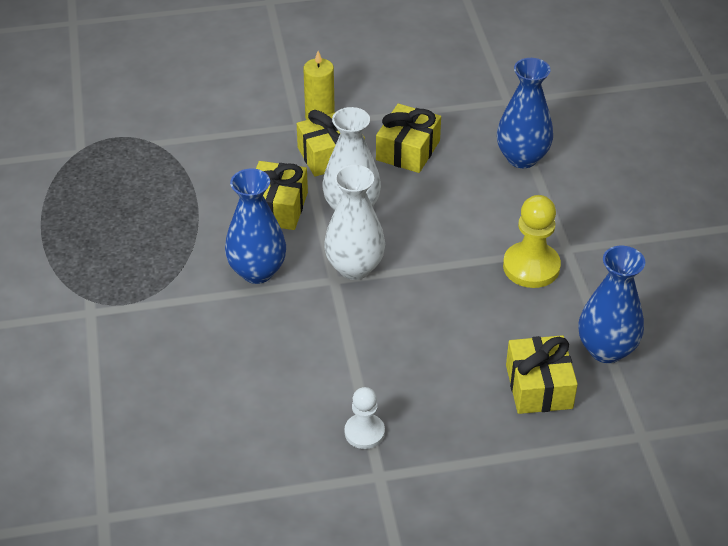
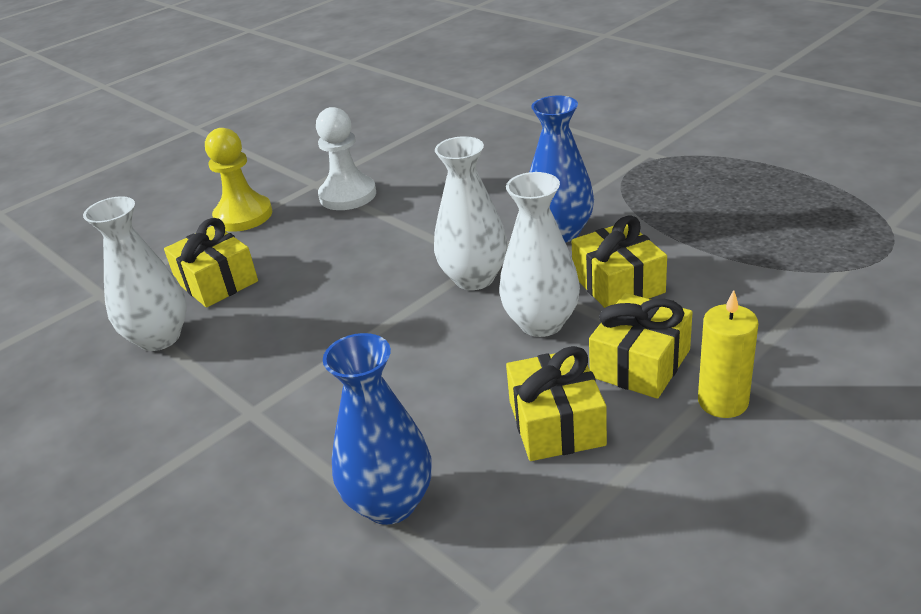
camera: 150 degrees right, 10 degrees down
white pawn [345,387,385,449] -> white pawn [316,107,376,210], size x1.58
yellow pawn [503,195,561,288] -> yellow pawn moved to [205,128,272,232]
blue vase [578,246,645,363] -> white vase [83,196,187,351]

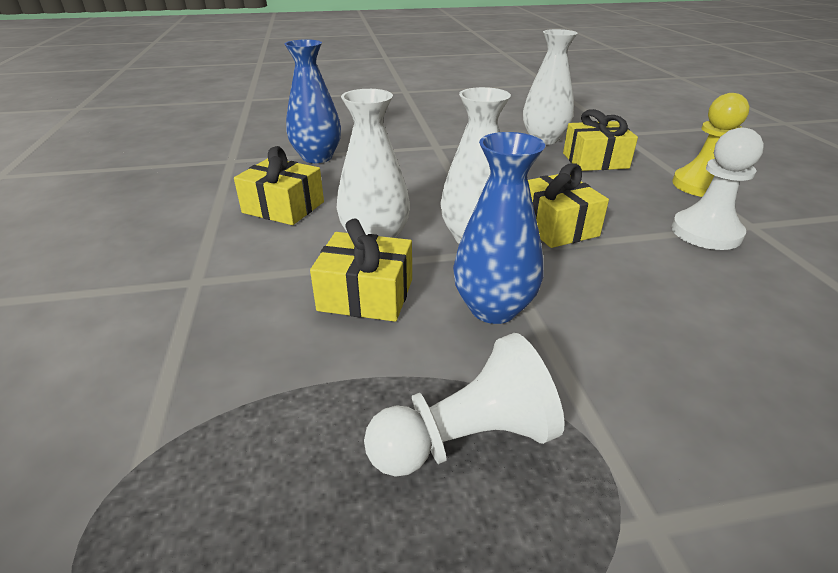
camera: 120 degrees right, 0 degrees up
yellow gift [589,293,693,399] -> yellow gift moved to [528,163,609,248]
yellow candle [698,290,758,418] -> none
none -> white pawn [364,333,565,477]

